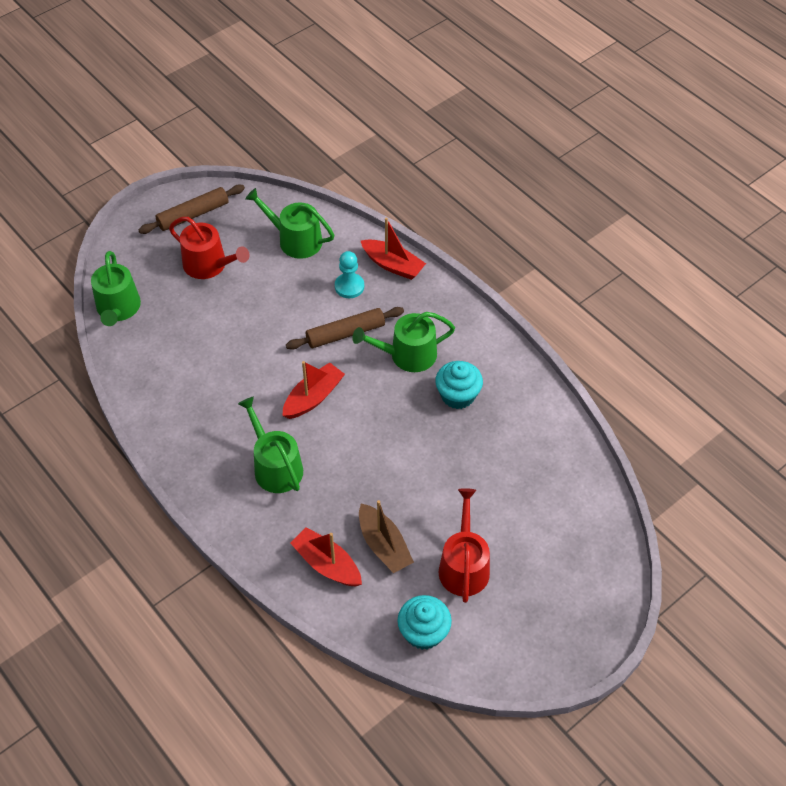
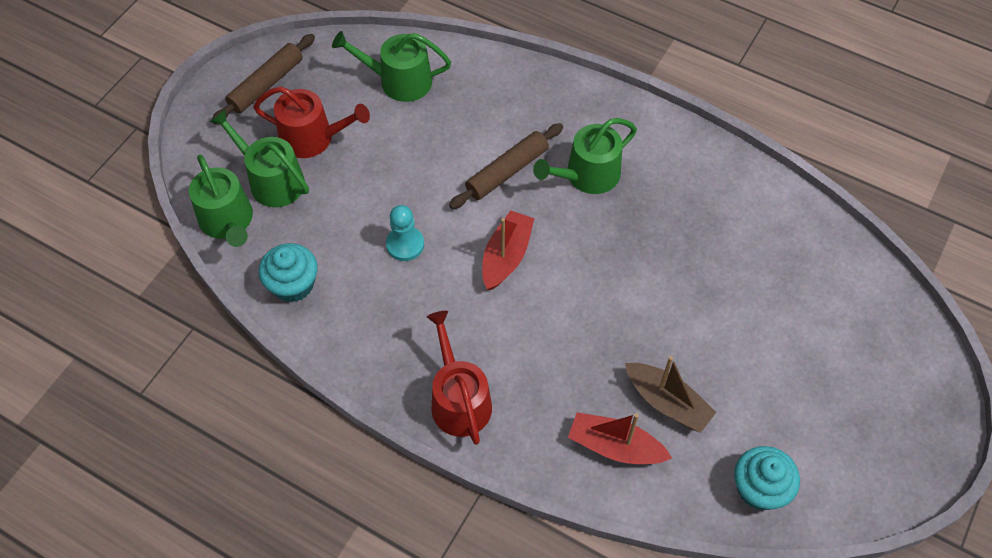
camera: 20 degrees left, 5 degrees up
green watering can [238,396,303,493] -> green watering can moved to [210,109,309,207]
turquoise pawn [335,251,364,298] -> turquoise pawn moved to [386,205,424,261]
red boat [361,218,426,280] -> none
turquoise cupcake [435,361,483,409] -> turquoise cupcake moved to [259,243,318,303]
red watering can [439,488,490,603] -> red watering can moved to [427,311,492,445]

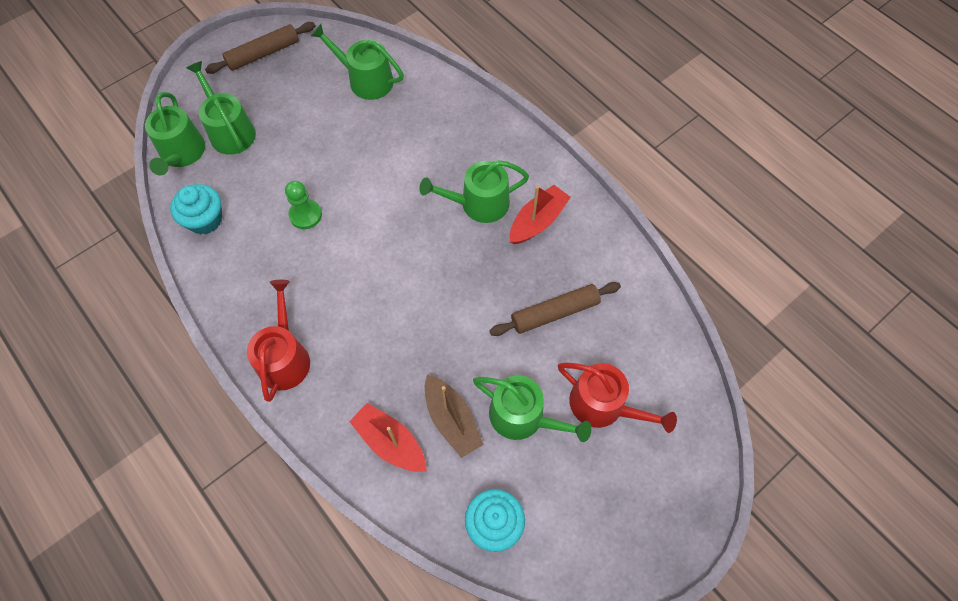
camera: 20 degrees right, 5 degrees up
red watering can [253,86,370,158] -> red watering can moved to [558,362,677,433]
turquoise pawn [386,205,424,261] -> green pawn [285,181,322,229]
brown rolling pin [449,123,563,209] -> brown rolling pin moved to [490,282,621,336]
red boat [482,210,535,290] -> red boat moved to [510,185,571,244]
none -> green watering can [473,375,592,442]

